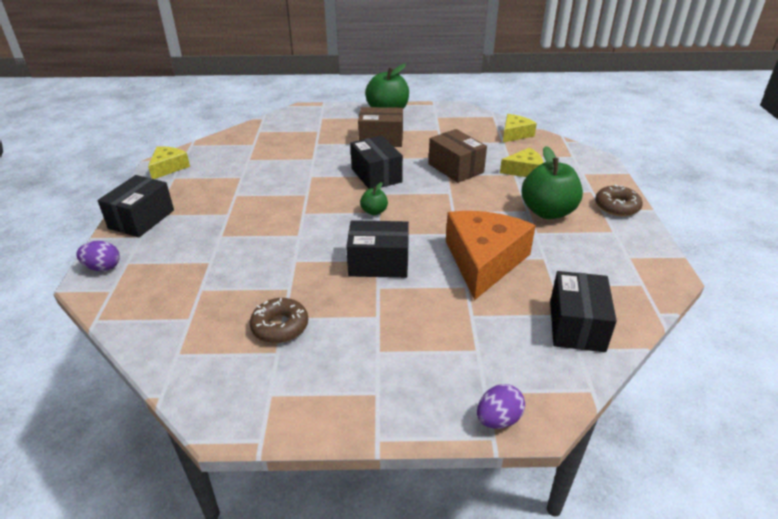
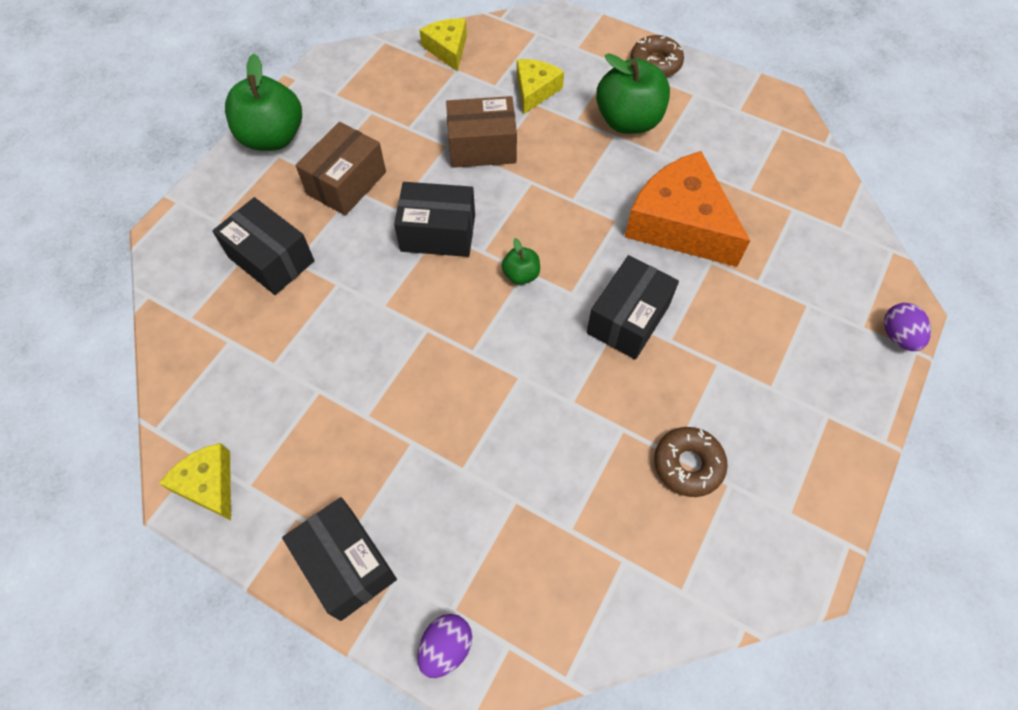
camera: 60 degrees left, 25 degrees up
black box [550,271,617,352] -> black box moved to [212,197,315,295]

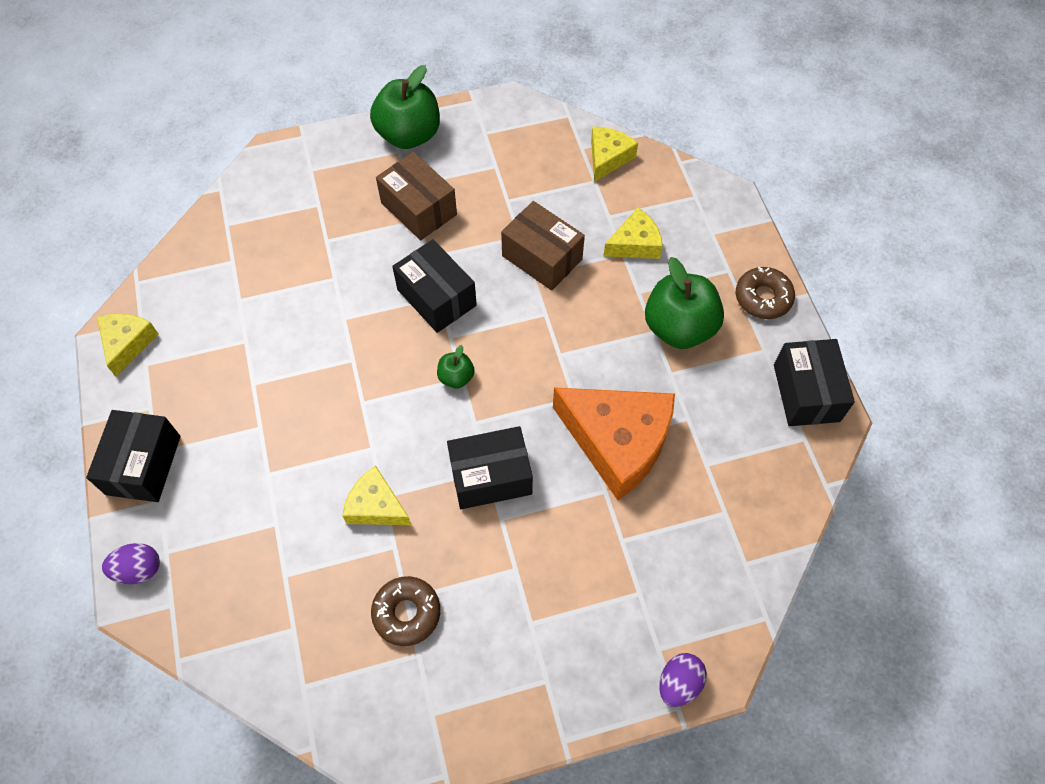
camera: 45 degrees right, 0 degrees up
black box [212,197,315,295] -> black box moved to [774,339,855,426]
brown box [295,122,386,216] -> brown box turned 60 degrees clockwise [376,152,457,240]
orange cheese [625,151,750,267] -> orange cheese turned 120 degrees clockwise [553,387,675,500]
none -> yellow cheese [342,466,411,525]

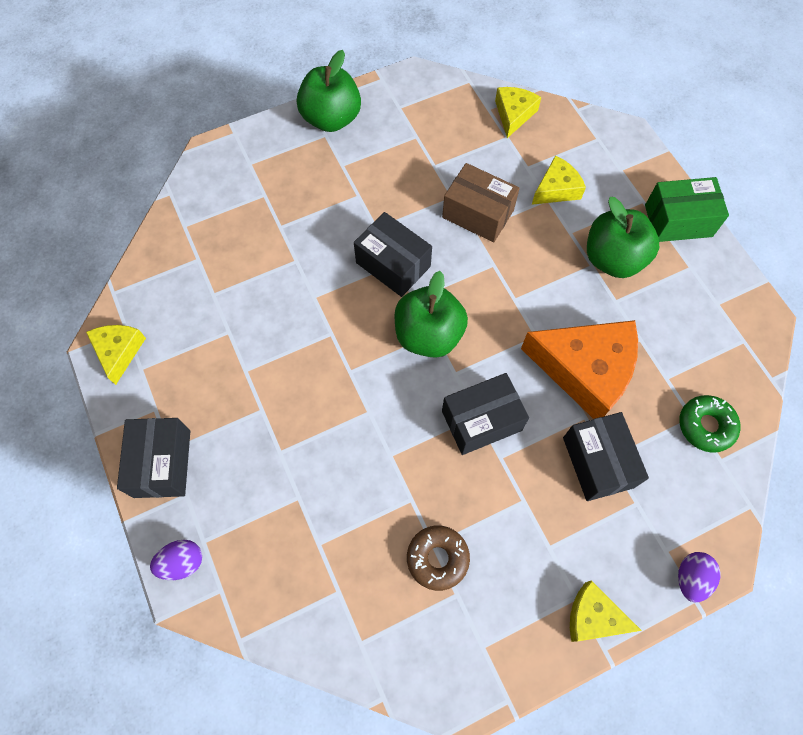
camera: 10 degrees left, 5 degrees up
yellow cheese [342,466,411,525] -> yellow cheese moved to [570,581,642,642]
brown box [376,152,457,240] -> none
green apple [437,345,475,388] -> green apple [394,271,468,358], size x2.09
brown donut [736,267,795,319] -> green box [645,177,729,242]
black box [774,339,855,426] -> black box moved to [563,412,649,501]
none -> green donut [679,395,740,453]

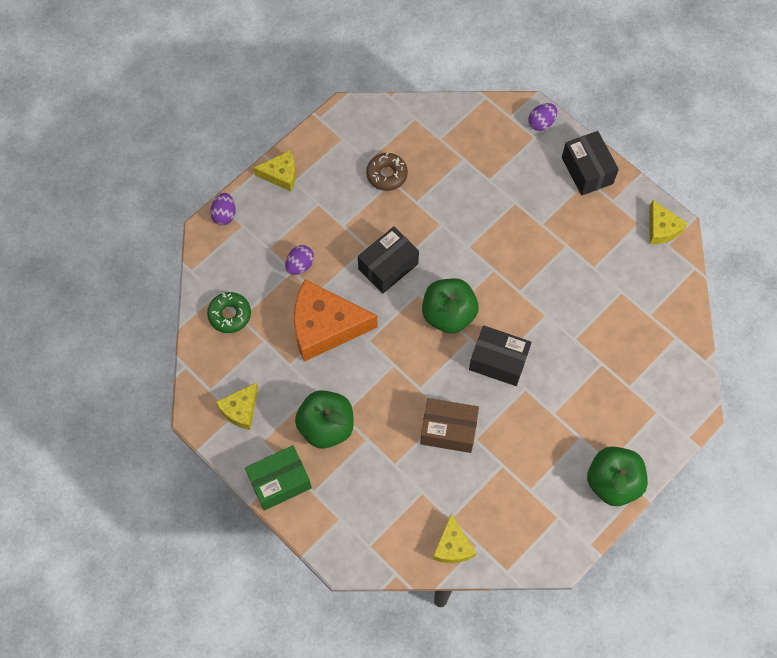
camera: 160 degrees right, 0 degrees up
yellow cheese [532,155,586,205] -> yellow cheese moved to [216,383,258,430]
black box [563,412,649,501] -> purple egg [285,245,314,275]

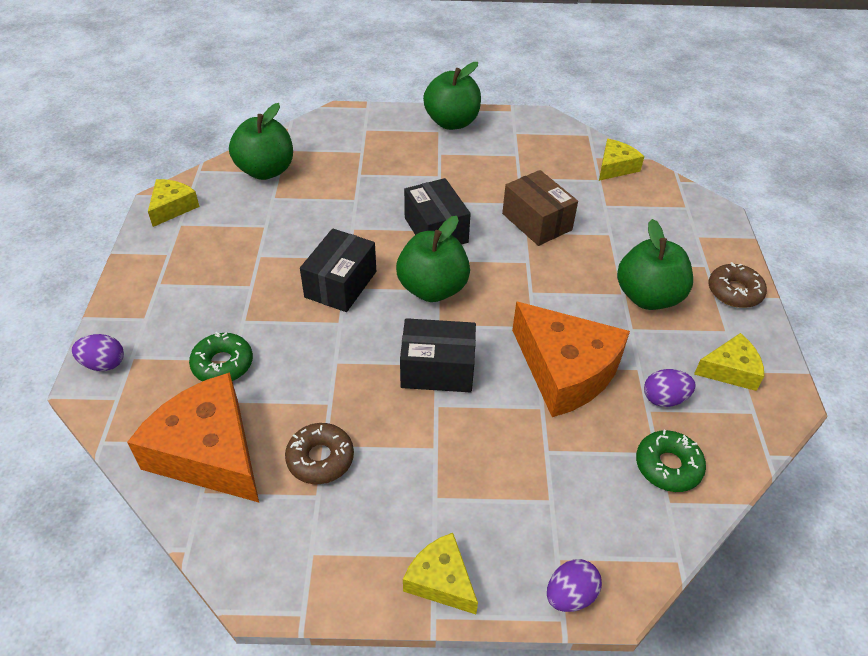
camera: 135 degrees left, 20 degrees down
green box [245,445,312,511] -> brown donut [709,262,767,308]
purple egg [285,245,314,275] -> purple egg moved to [644,369,696,407]
black box [562,131,619,196] -> black box moved to [300,228,376,312]
none -> orange cheese [127,372,259,502]
none -> green donut [189,332,253,382]
none -> green apple [229,103,293,180]

